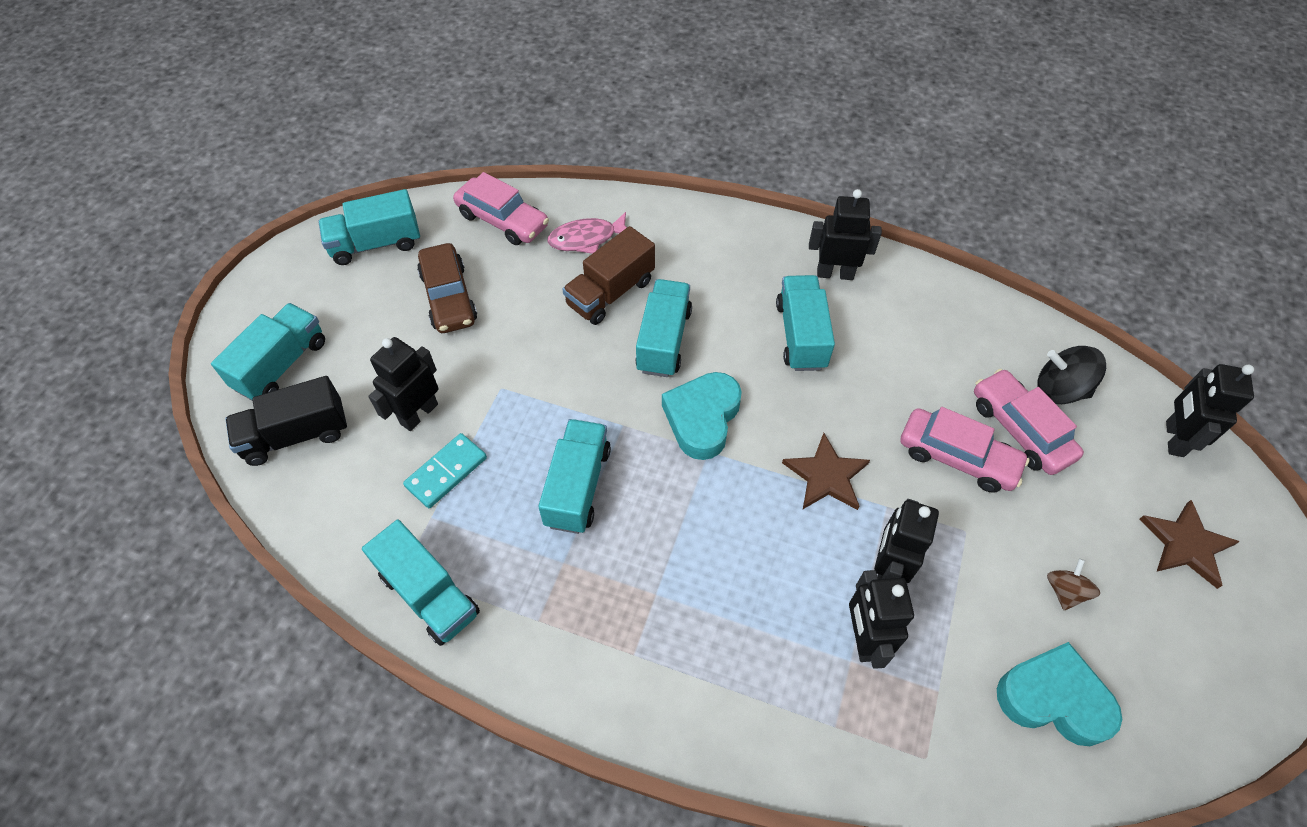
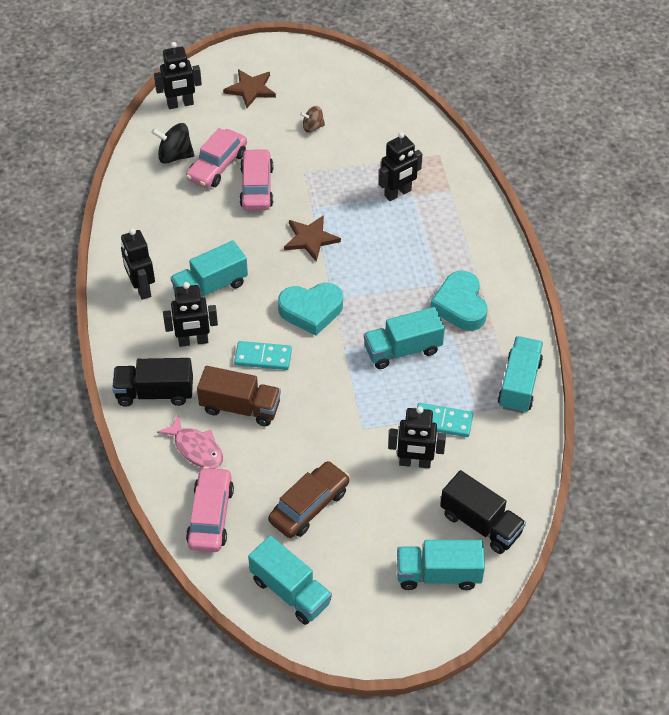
camera: 120 degrees left, 5 degrees down
turquoise truck [635,279,692,377] -> turquoise domino [234,341,292,370]
black robot [874,499,939,583] -> black robot moved to [163,282,218,347]
turquoise heart [997,642,1122,746] -> turquoise heart moved to [430,271,487,331]
black spinning top [1037,346,1106,404] -> black spinning top turned 105 degrees clockwise [151,123,195,164]
none -> black truck [112,358,193,407]

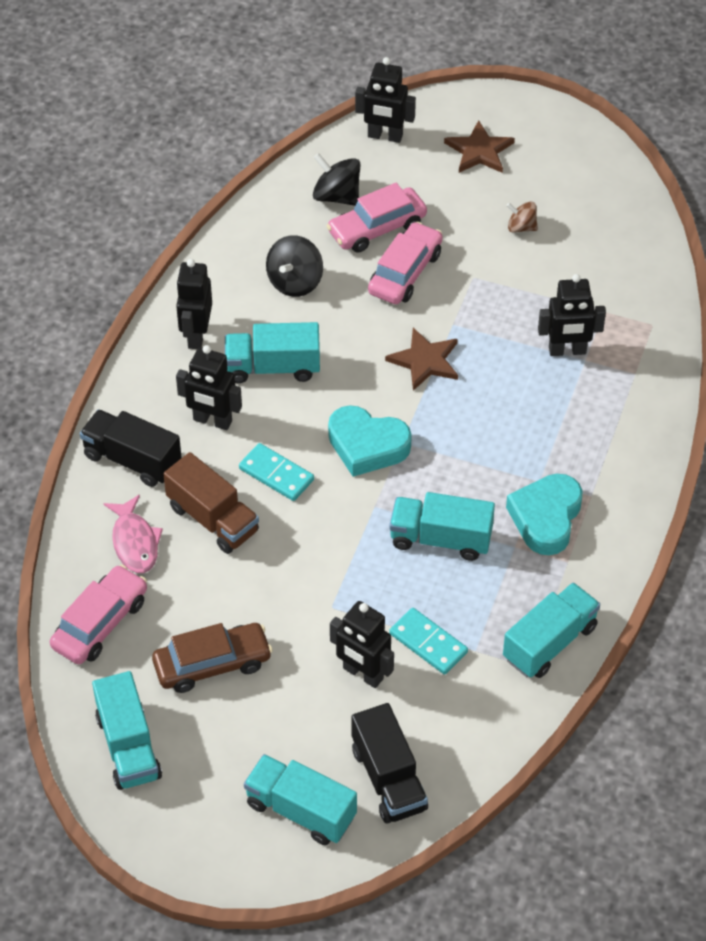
camera: 30 degrees right, 0 degrees up
none -> black spinning top [266,235,323,297]

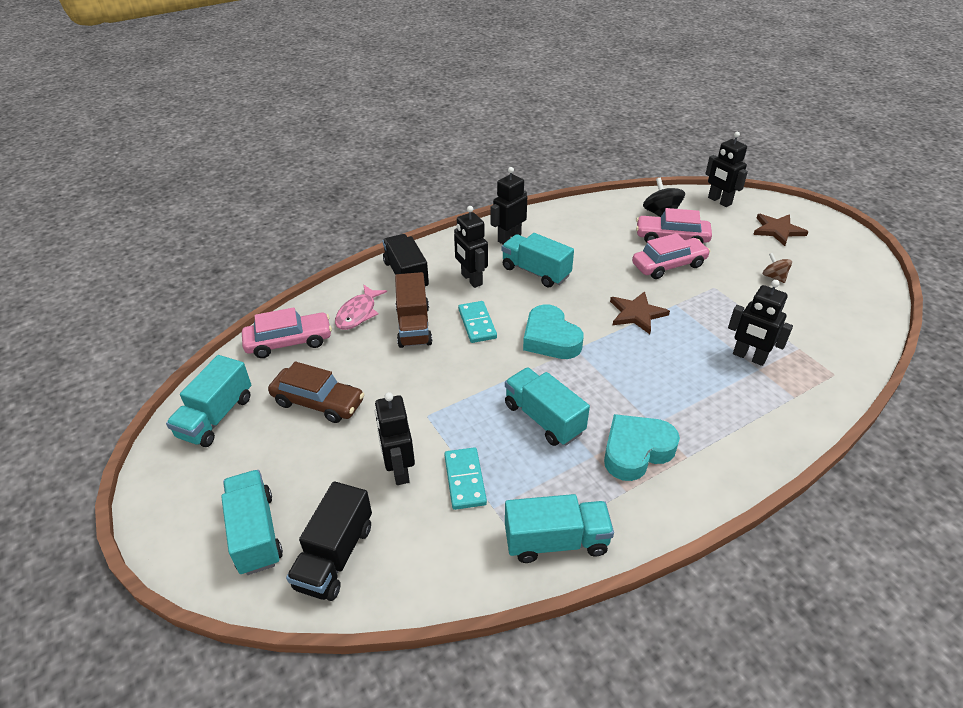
camera: 40 degrees right, 10 degrees down
black spinning top [266,235,323,297] -> none

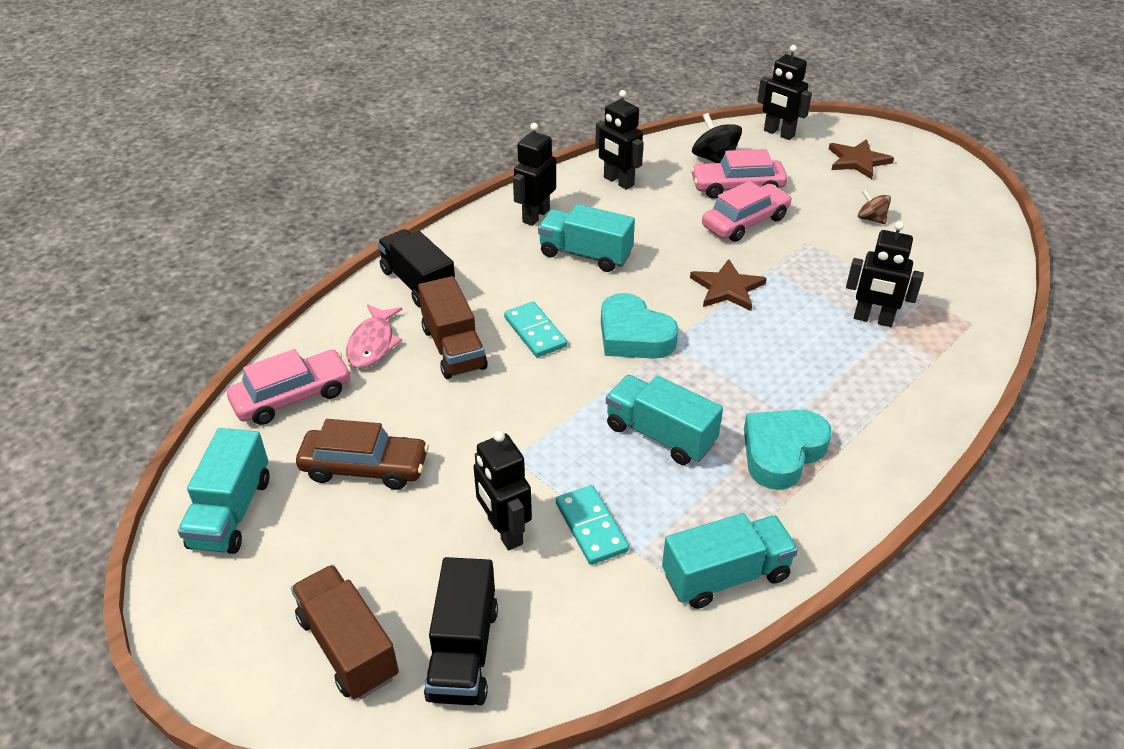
camera: 15 degrees left, 0 degrees up
turquoise truck [221,470,283,575] -> brown truck [291,565,399,699]
black robot [454,206,488,288] -> black robot moved to [595,90,644,190]

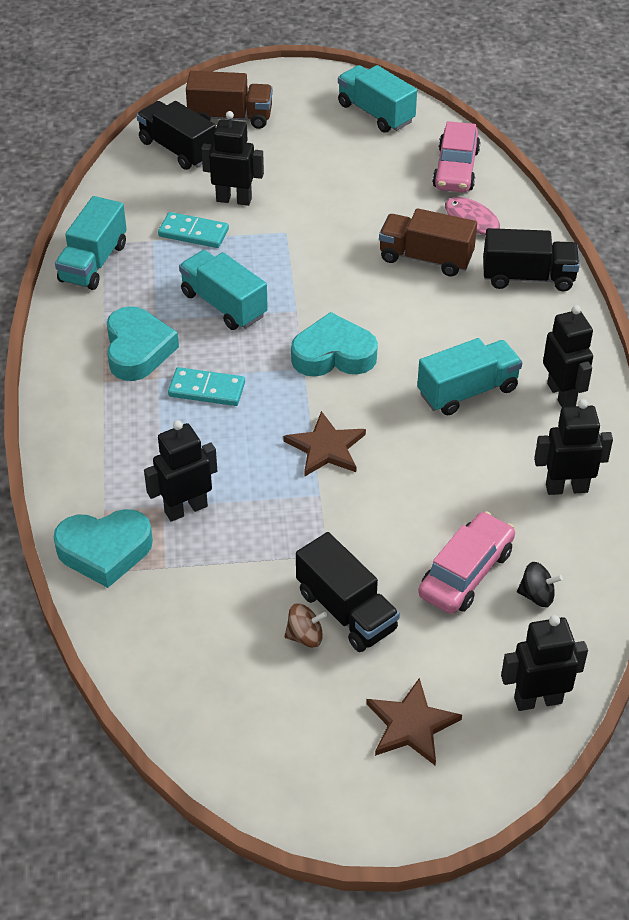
camera: 130 degrees right, 5 degrees up
brown car [296,419,429,490] -> none
turquoise domino [504,302,567,357] -> turquoise domino moved to [168,367,245,406]
turquoise truck [606,375,723,465] -> turquoise truck turned 120 degrees counterclockwise [179,250,268,330]
black spinning top [692,113,742,163] -> black spinning top [517,562,563,607], size x0.63
pink car [702,181,792,242] -> none
none -> turquoise heart [53,509,153,588]
none -> black truck [296,532,400,652]

